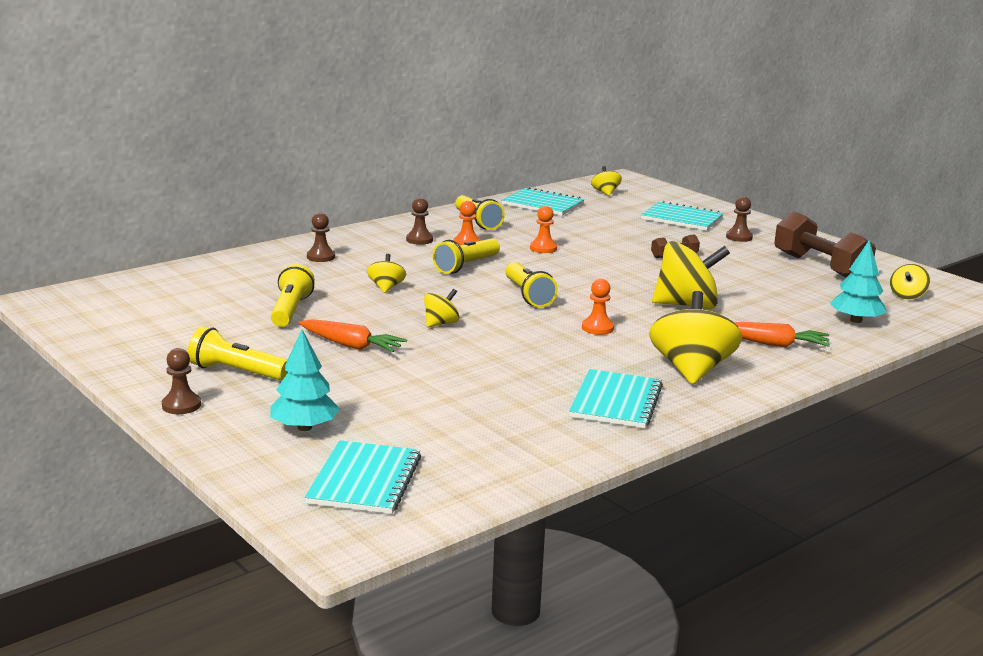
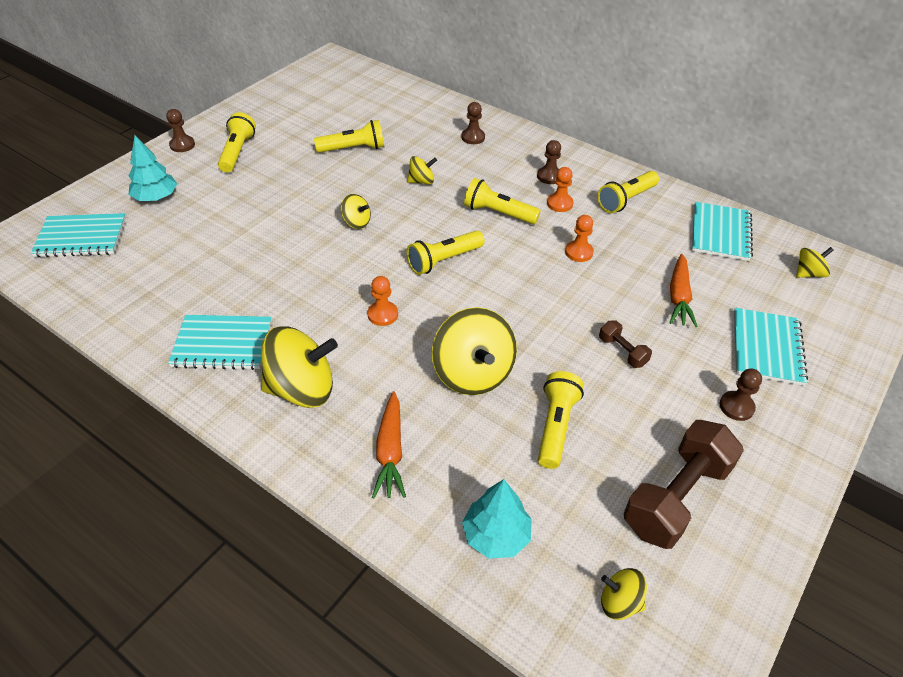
camera: 75 degrees right, 25 degrees up
orange carrot [298,319,407,352] -> orange carrot moved to [669,254,698,327]
none -> yellow flashlight [538,371,584,469]

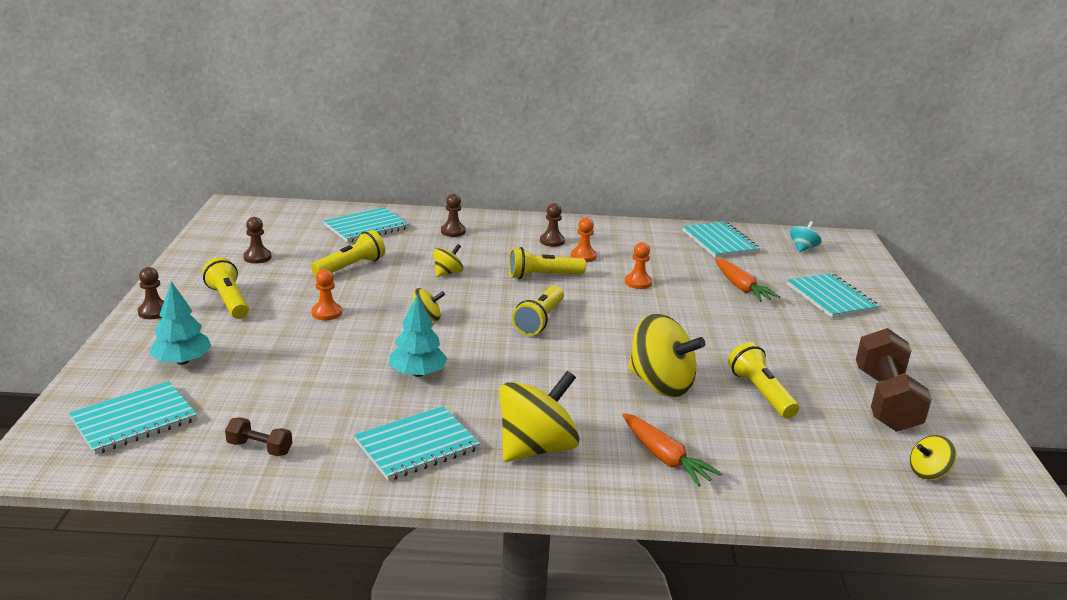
camera: 35 degrees left, 20 degrees down
orange pawn [367,276,398,326] -> orange pawn moved to [312,269,342,320]
turquoise tree [462,479,532,558] -> turquoise tree moved to [389,294,448,377]
yellow flashlight [597,171,659,213] -> none
brown dumbbell [599,321,652,368] -> brown dumbbell moved to [225,417,292,456]
brown pawn [720,368,762,421] -> brown pawn moved to [243,217,271,264]
yellow spinning top [796,247,834,278] -> turquoise spinning top [790,221,822,252]
none -> turquoise notebook [324,207,409,243]

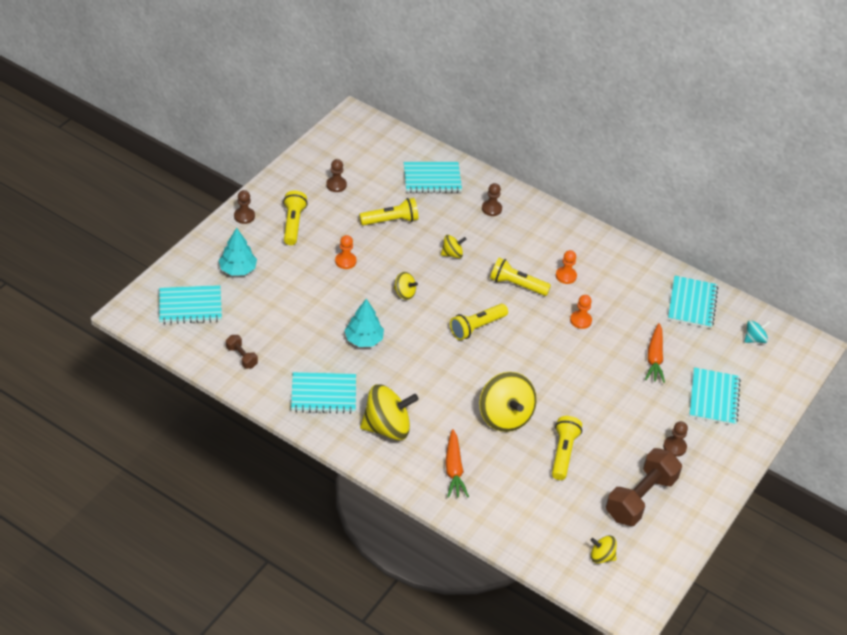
camera: 30 degrees right, 20 degrees up
brown pawn [540,203,565,247] -> brown pawn moved to [663,421,688,457]

